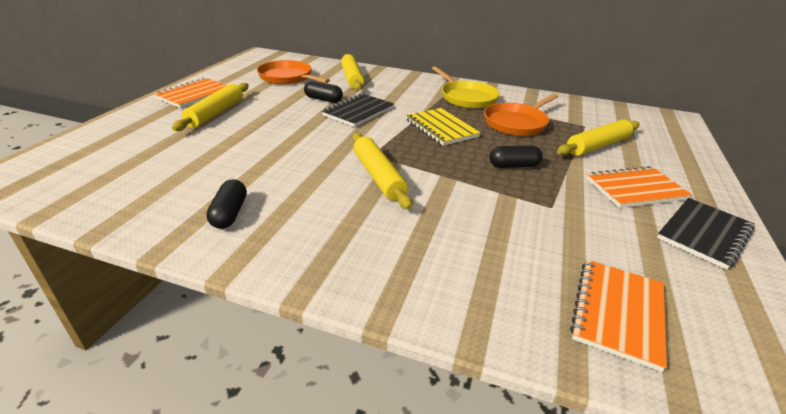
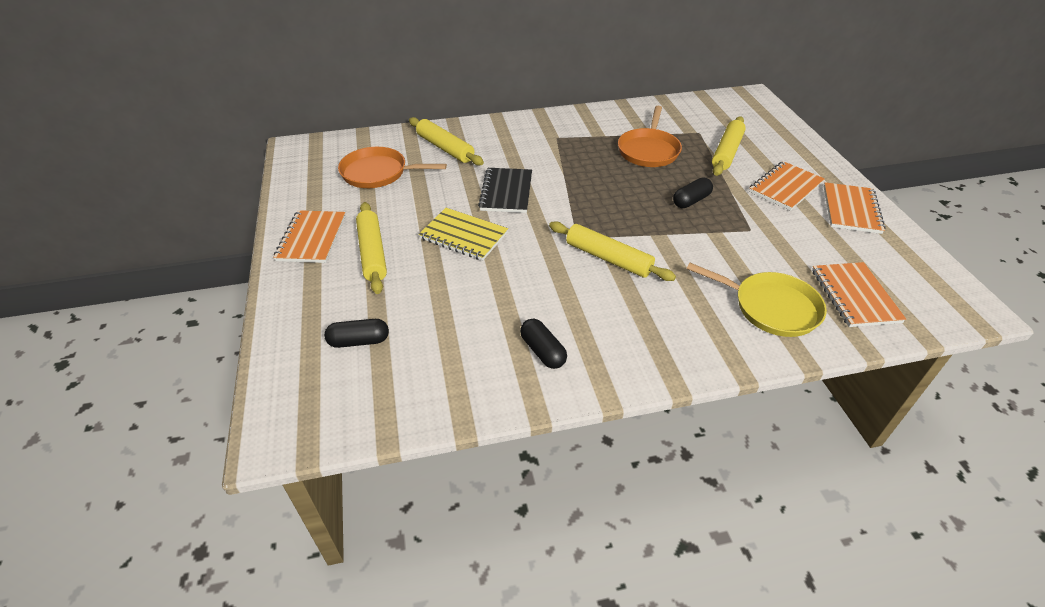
camera: 30 degrees left, 10 degrees up
black capsule [304,81,343,103] -> black capsule moved to [324,319,389,348]
yellow notebook [406,108,481,146] -> yellow notebook moved to [418,208,508,261]
yellow pan [432,66,500,109] -> yellow pan moved to [687,263,827,337]
black notebook [657,198,755,270] -> orange notebook [823,182,886,234]

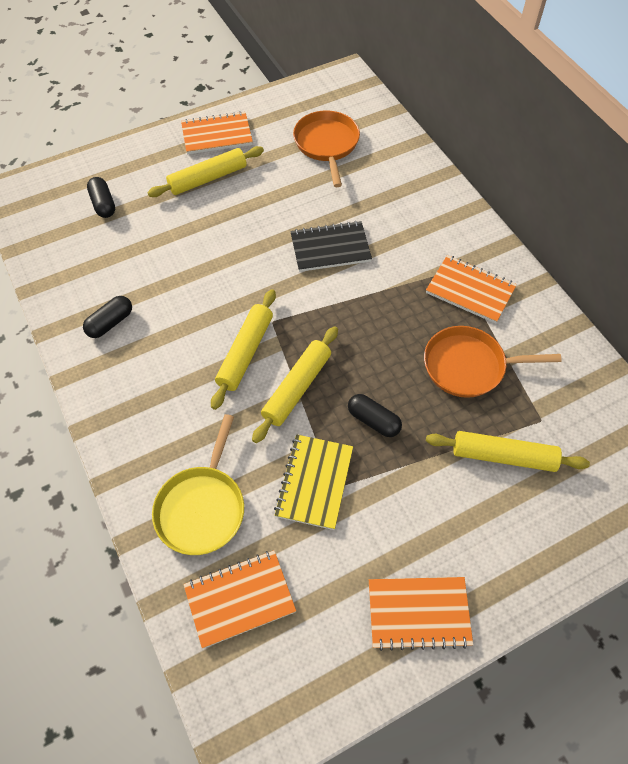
camera: 75 degrees right, 15 degrees up
yellow rolling pin [409,117,484,166] -> yellow rolling pin moved to [252,326,338,443]
yellow notebook [418,208,508,261] -> yellow notebook moved to [274,434,353,530]
orange notebook [749,161,825,211] -> orange notebook moved to [426,255,517,324]

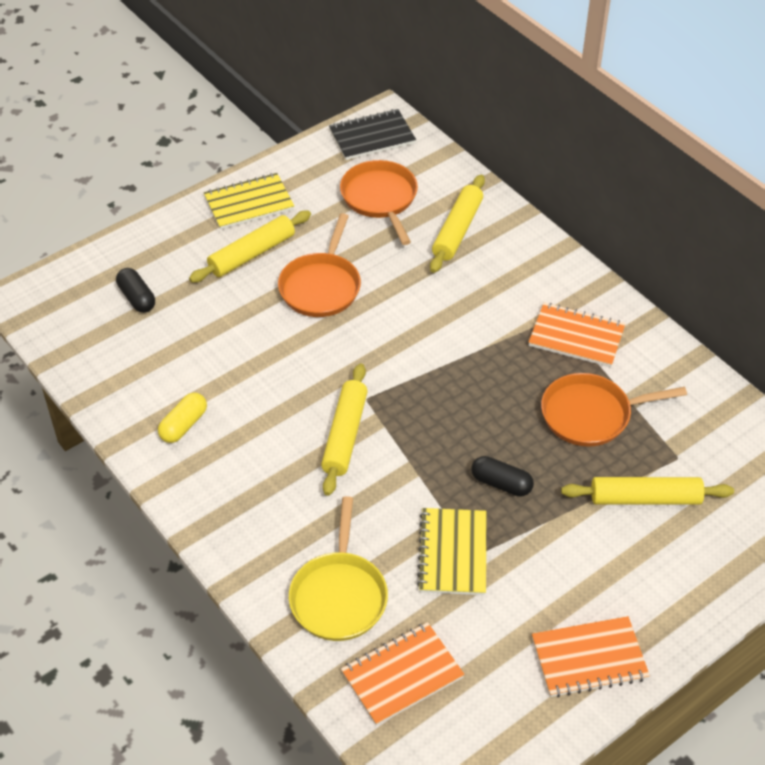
camera: 10 degrees left, 10 degrees down
black capsule [83,296,132,338] -> yellow capsule [158,393,207,443]
orange notebook [181,111,253,154] -> yellow notebook [204,173,294,230]
yellow rolling pin [252,326,338,443] -> yellow rolling pin moved to [430,175,485,273]
black notebook [290,221,372,272] -> black notebook moved to [329,109,416,160]
none -> orange pan [278,213,361,317]

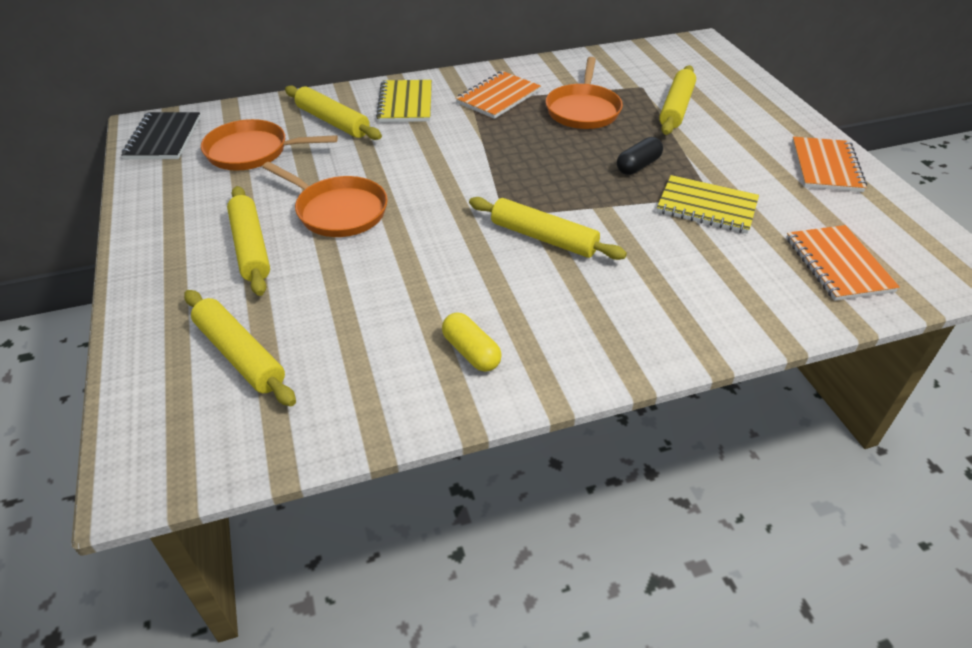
camera: 70 degrees left, 5 degrees down
black capsule [116,268,155,313] -> yellow rolling pin [184,290,296,406]
yellow notebook [204,173,294,230] -> yellow notebook moved to [376,80,432,122]
yellow pan [289,496,388,641] -> none

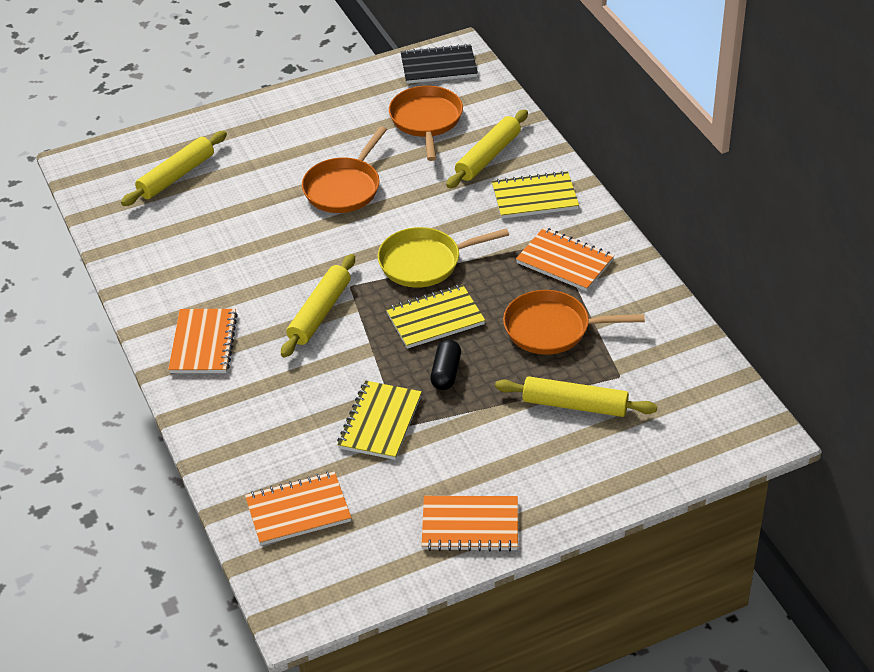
camera: 85 degrees right, 0 degrees up
yellow rolling pin [227,186,270,296] -> none
yellow capsule [442,313,502,372] -> none
black capsule [617,137,663,175] -> black capsule turned 60 degrees clockwise [430,339,461,390]
none -> orange notebook [168,309,238,373]
none -> yellow pan [378,227,509,288]
none -> yellow notebook [386,284,485,349]

